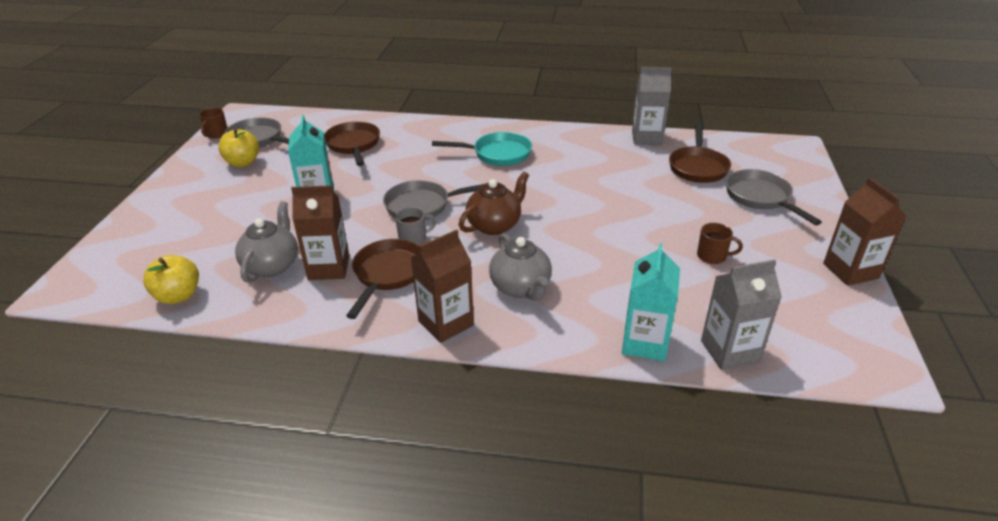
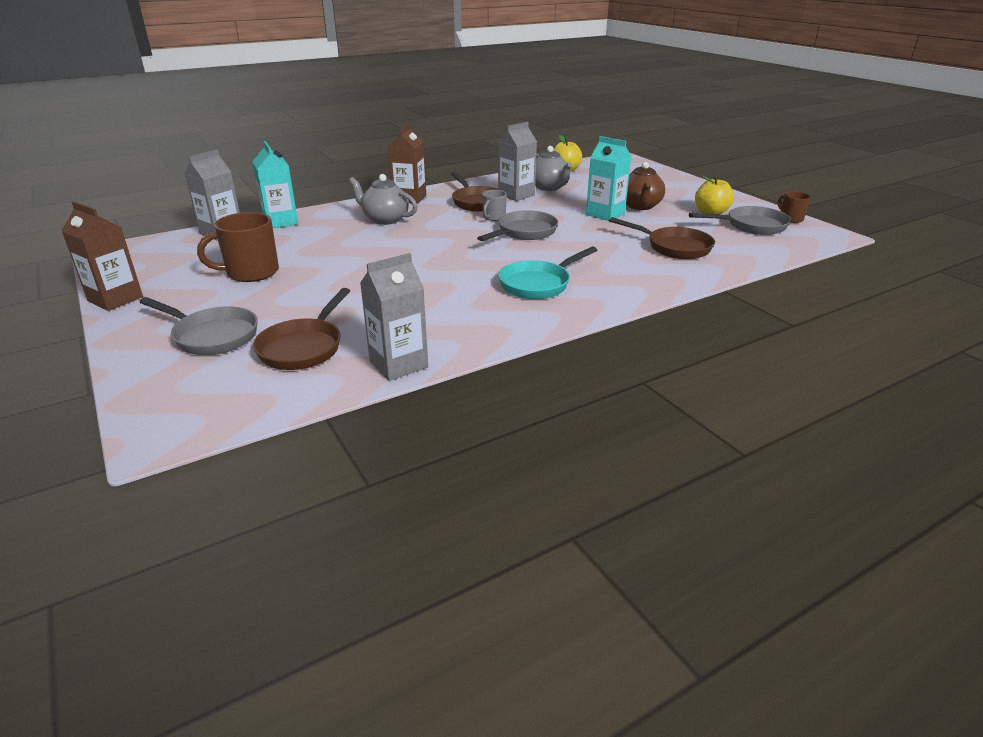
camera: 140 degrees right, 5 degrees down
brown carton [291,185,349,280] -> grey carton [498,122,537,201]
brown teapot [459,171,529,235] -> brown teapot moved to [626,162,665,210]
brown pan [669,123,731,183] -> brown pan turned 135 degrees counterclockwise [253,288,350,370]
brown mug [697,223,743,264] -> brown mug [197,212,279,282], size x1.84

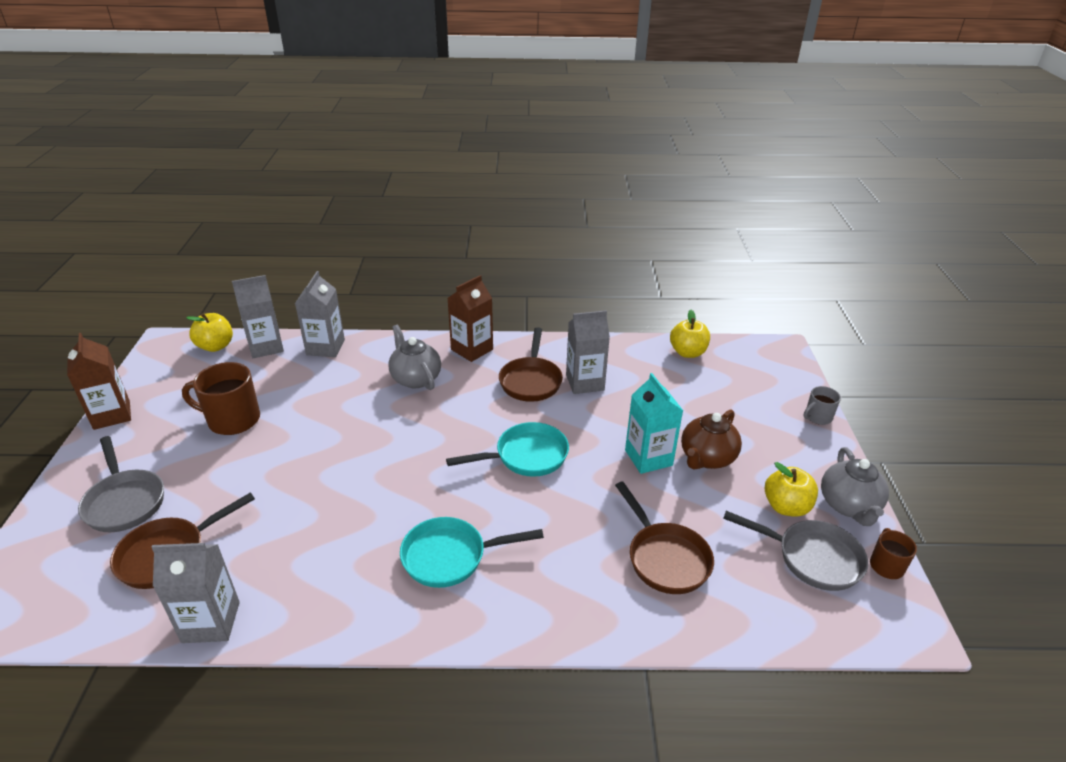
camera: 30 degrees right, 5 degrees up
turquoise carton [252,141,298,228] -> grey carton [295,271,345,357]
grey pan [477,210,558,241] -> turquoise pan [446,422,569,477]
grey mug [482,190,507,221] -> grey mug moved to [803,386,841,425]
grey teapot [535,146,572,191] -> grey teapot moved to [821,447,889,526]
none -> yellow apple [186,313,233,352]

